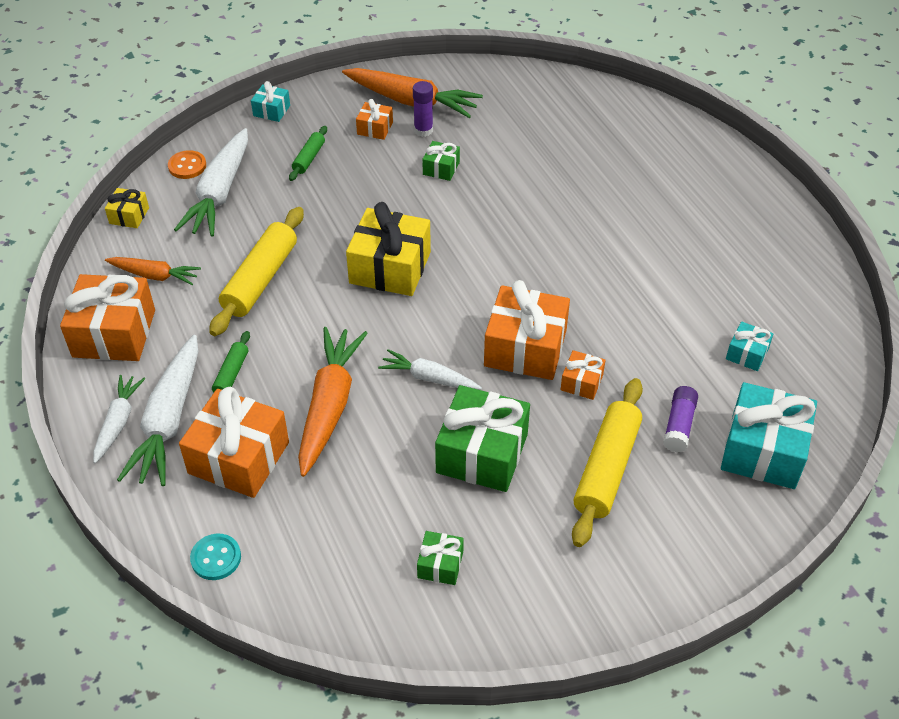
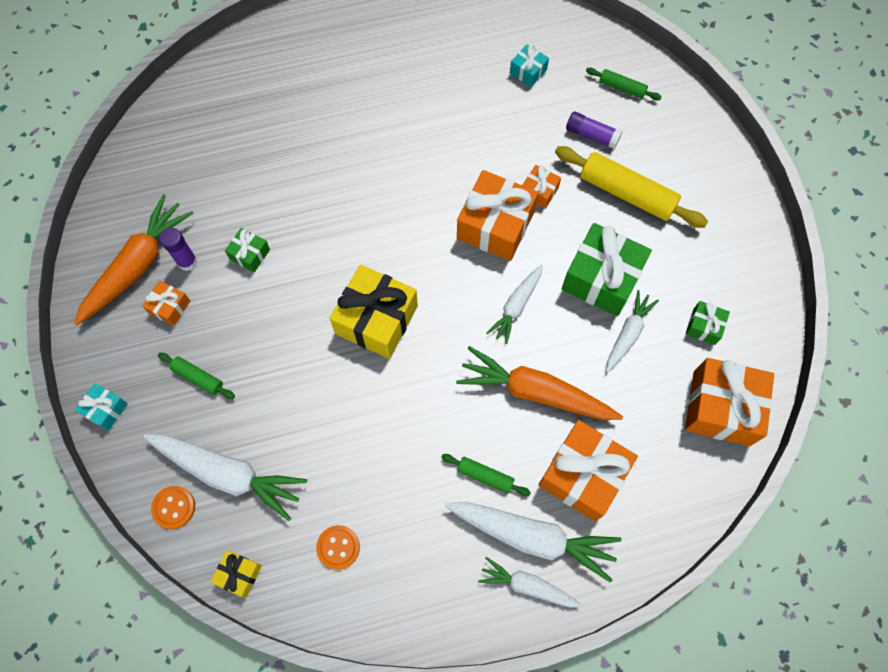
camera: 80 degrees left, 20 degrees up
orange gift [60,274,155,361] -> orange gift moved to [685,358,774,446]
orange carrot [105,257,201,285] -> orange button [316,525,360,570]
turquoise button [190,534,241,580] -> none
yellow rolling pin [209,207,304,336] -> none
turquoise gift [721,382,817,489] -> green rolling pin [586,68,662,100]
none -> white carrot [606,290,659,372]

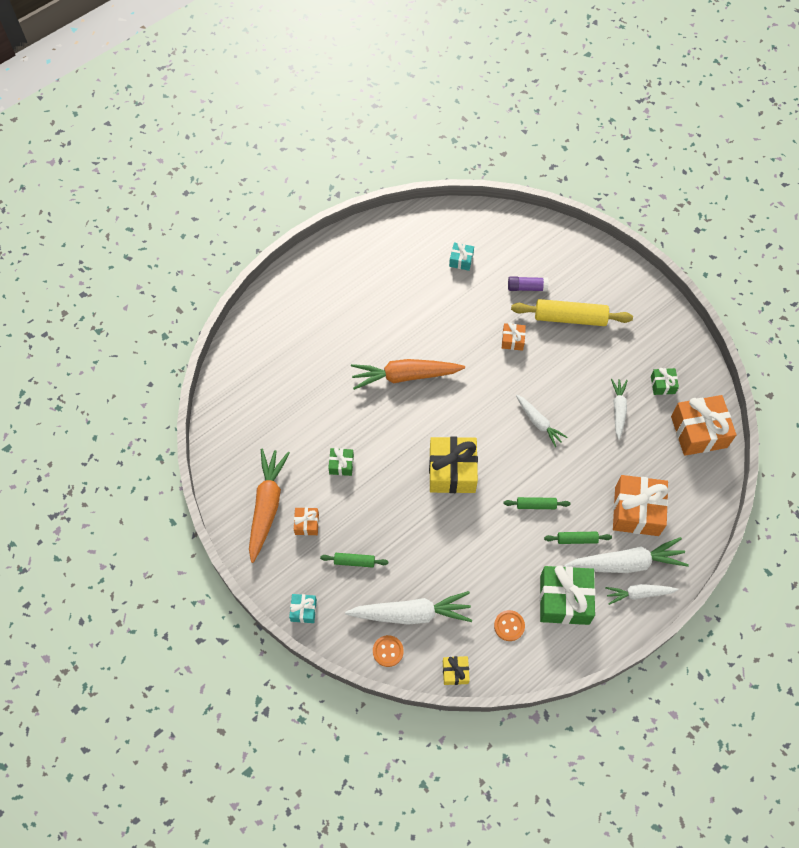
camera: 25 degrees left, 5 degrees down
purple glue stick [160,228,197,271] -> none
orange carrot [456,346,623,420] -> orange carrot moved to [351,359,465,390]
orange gift [457,170,538,261] -> none
white carrot [486,265,543,344] -> white carrot turned 45 degrees counterclockwise [516,395,567,447]
green gift [562,223,652,316] -> green gift moved to [540,565,596,625]
green rolling pin [586,68,662,100] -> green rolling pin moved to [504,497,570,509]

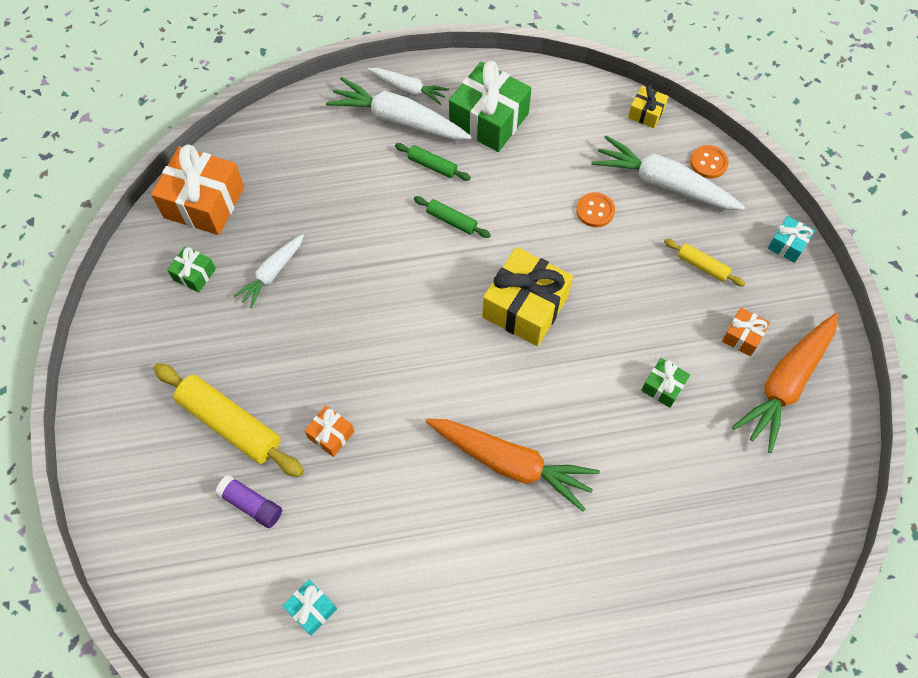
camera: 150 degrees left, 0 degrees up
green rolling pin [320,553,388,568] -> yellow rolling pin [664,239,746,287]
orange button [494,610,525,641] -> orange button moved to [576,192,615,227]
white carrot [516,395,567,447] -> none
orange gift [613,475,668,536] -> none

